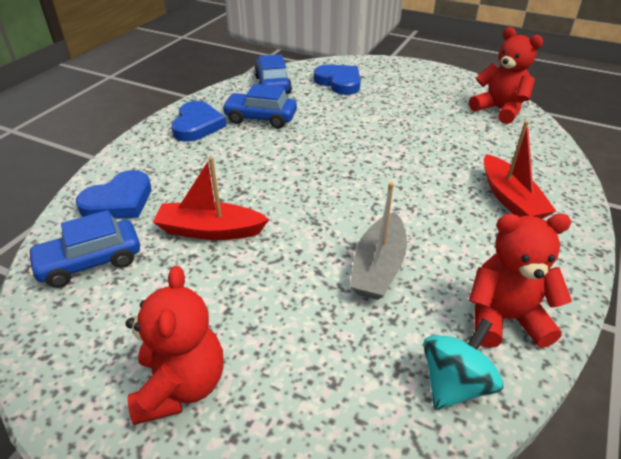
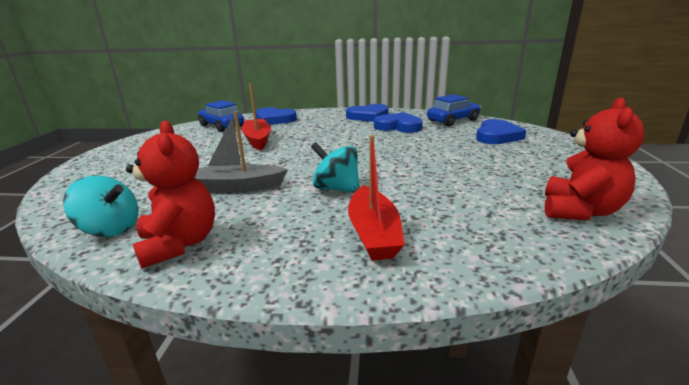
camera: 70 degrees right, 15 degrees down
red teddy bear [125,266,224,425] -> none
blue car [222,84,297,128] -> blue heart [374,112,423,133]
red boat [484,121,556,219] -> red boat turned 60 degrees counterclockwise [348,135,404,261]
none -> turquoise spinning top [311,142,359,193]

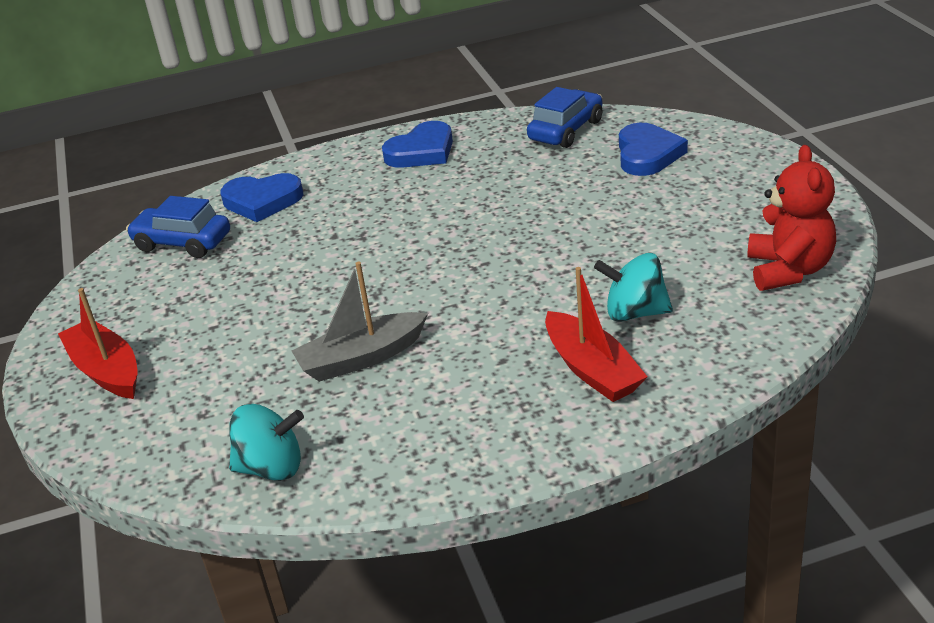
camera: 20 degrees left, 10 degrees up
red teddy bear [126,120,215,269] -> none
red boat [242,84,271,151] -> red boat moved to [58,288,137,399]
turquoise spinning top [311,142,359,193] -> turquoise spinning top moved to [594,253,673,322]
blue heart [374,112,423,133] -> none

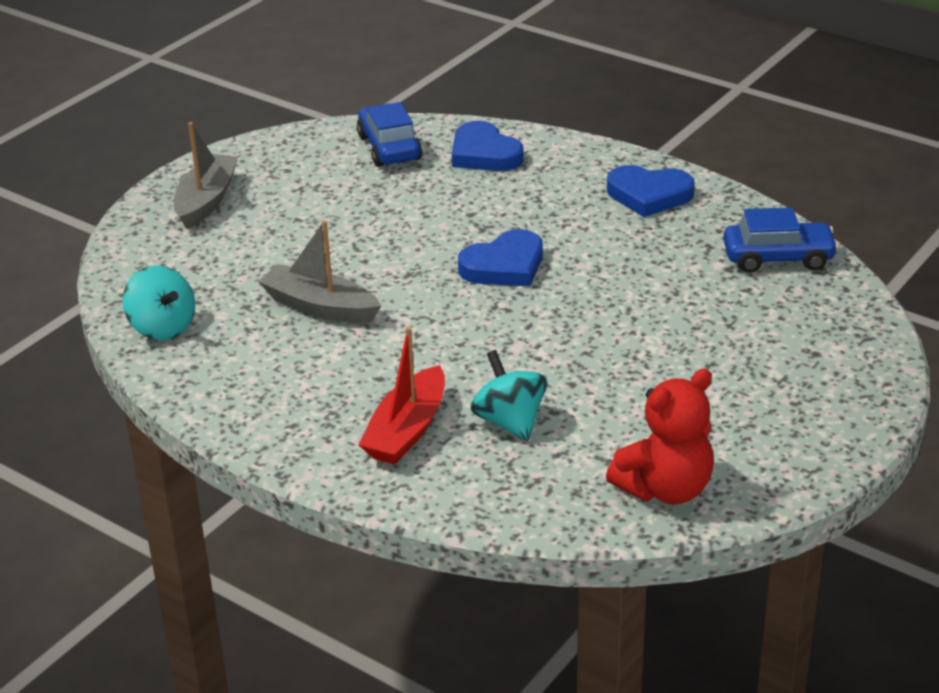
camera: 50 degrees right, 0 degrees up
red boat [58,288,137,399] -> grey boat [174,122,238,229]
blue heart [619,123,688,176] -> blue heart moved to [458,229,543,287]

